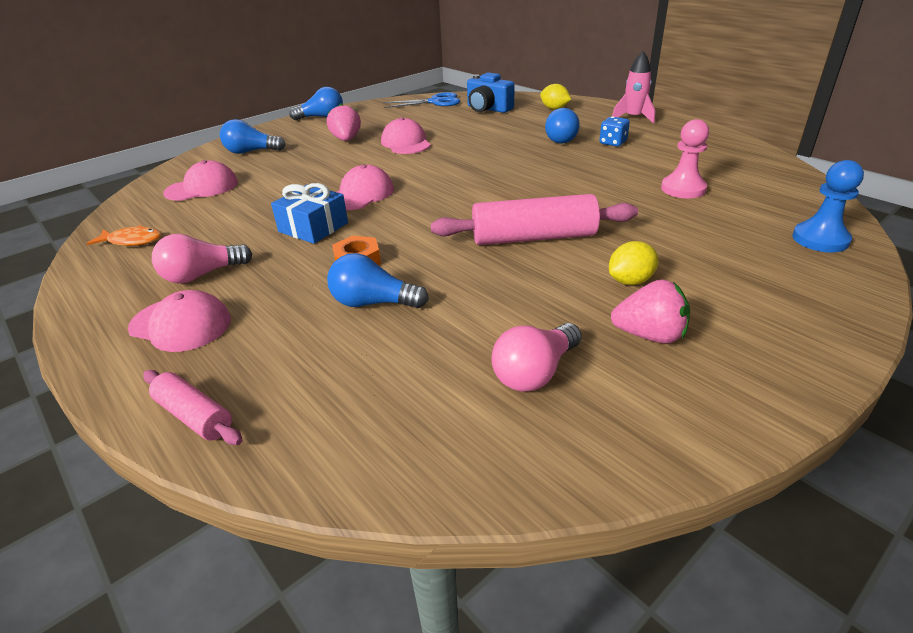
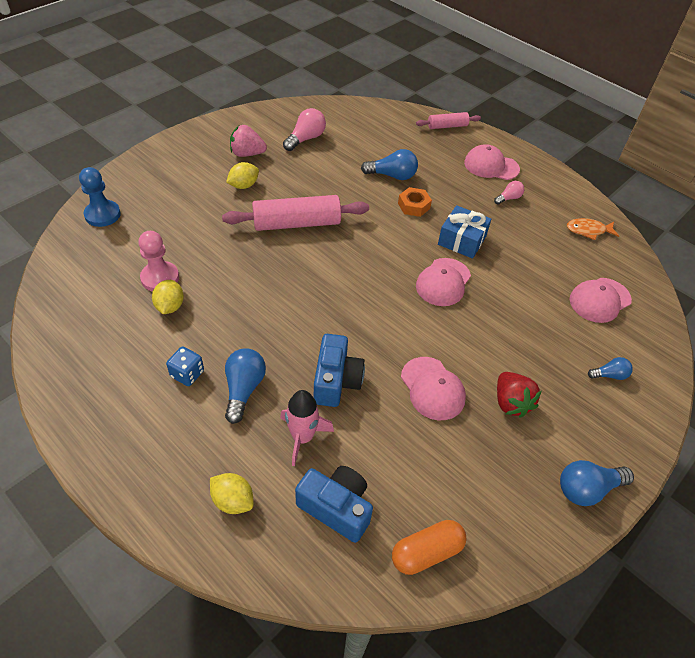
camera: 170 degrees right, 15 degrees up
pink rolling pin [143,370,242,445] -> pink rolling pin turned 45 degrees counterclockwise [416,112,481,129]
pink light bulb [152,234,252,283] -> pink light bulb [494,181,524,204], size x0.59
blue light bulb [220,119,286,154] -> blue light bulb [588,357,633,380], size x0.59
pink strawberry [327,104,361,141] -> red strawberry [497,372,542,418]
blue scissors [383,92,460,108] -> orange capsule [392,520,467,575]
pink rocket [612,51,655,124] -> pink rocket moved to [280,390,334,466]
none -> yellow lemon [152,280,184,314]
none -> blue camera [314,334,365,407]

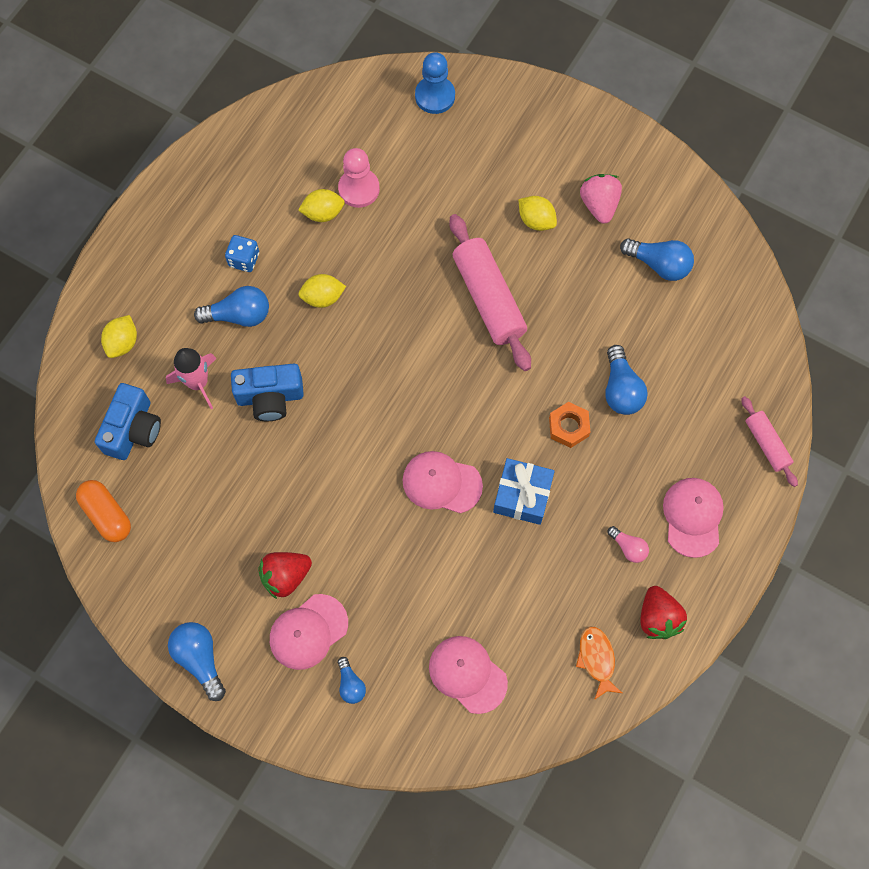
camera: 80 degrees right, 20 degrees up
pink light bulb [283,108,326,151] -> blue light bulb [620,238,694,281]
pink cap [401,357,466,420] -> pink cap moved to [270,594,348,670]
none -> yellow lemon [299,274,346,308]
none -> red strawberry [640,586,687,639]

